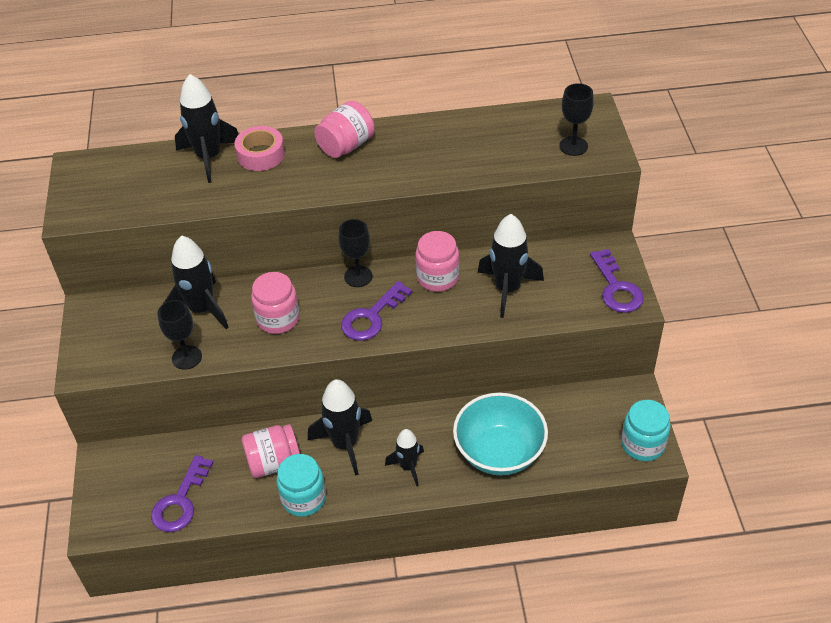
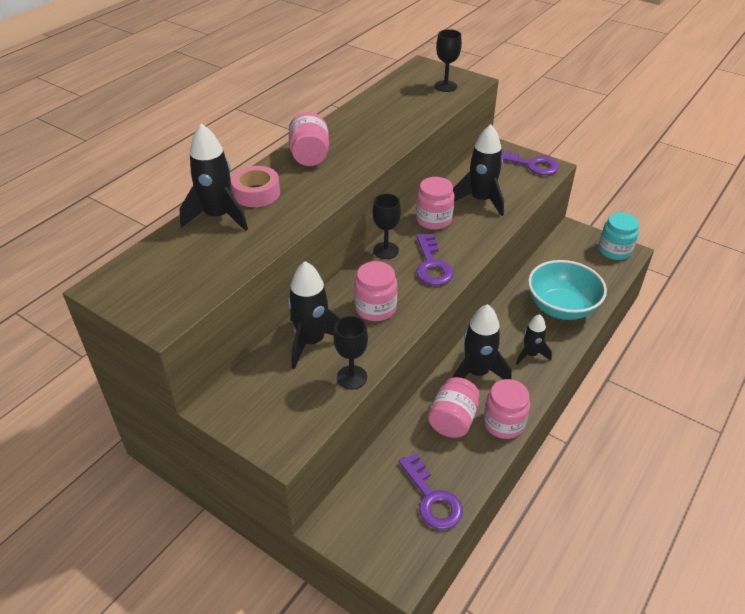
camera: 50 degrees left, 5 degrees down
turquoise jar [277,454,326,517] -> pink jar [483,379,530,439]

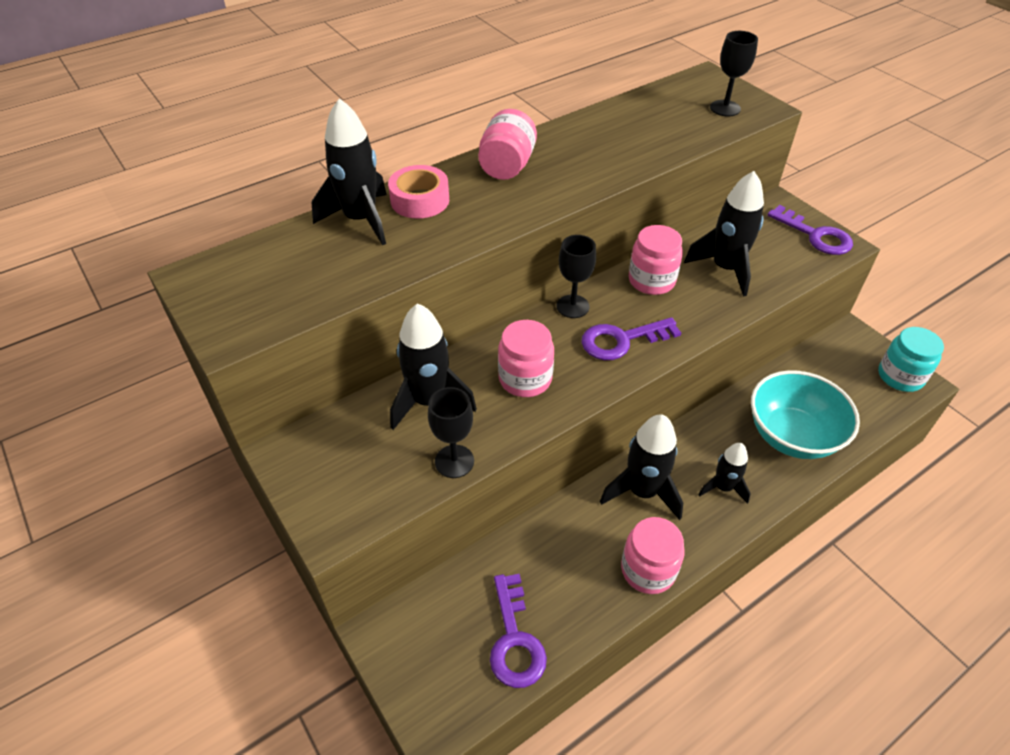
camera: 20 degrees right, 5 degrees up
purple key [416,234,454,285] -> purple key turned 60 degrees clockwise [581,317,681,360]
pink jar [428,377,480,438] -> none

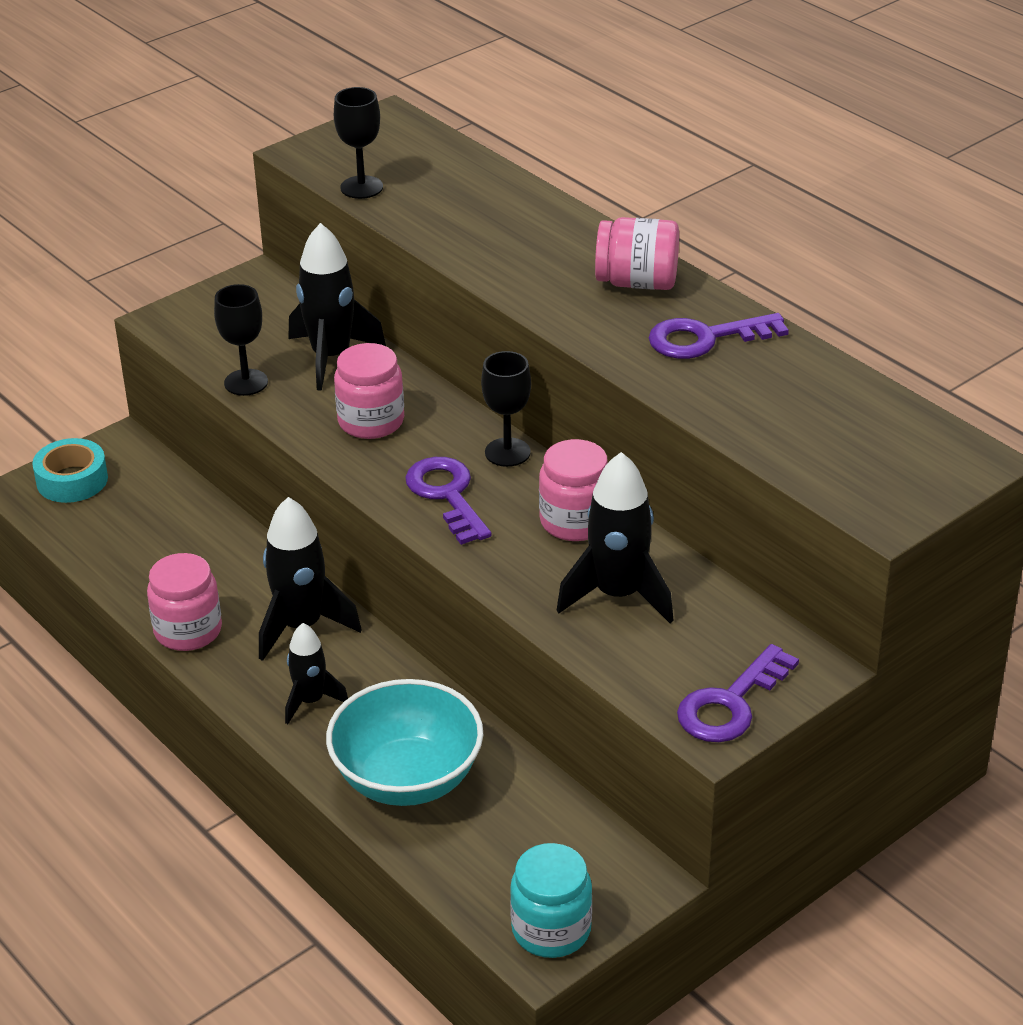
camera: 85 degrees right, 10 degrees down
black rocket [312,98,387,245] -> none
pink tape [388,165,449,219] -> none
purple key [490,574,547,688] -> purple key moved to [649,313,789,359]
black goblet [710,31,758,117] -> black goblet moved to [334,87,383,199]
none -> turquoise tape [32,438,108,503]

